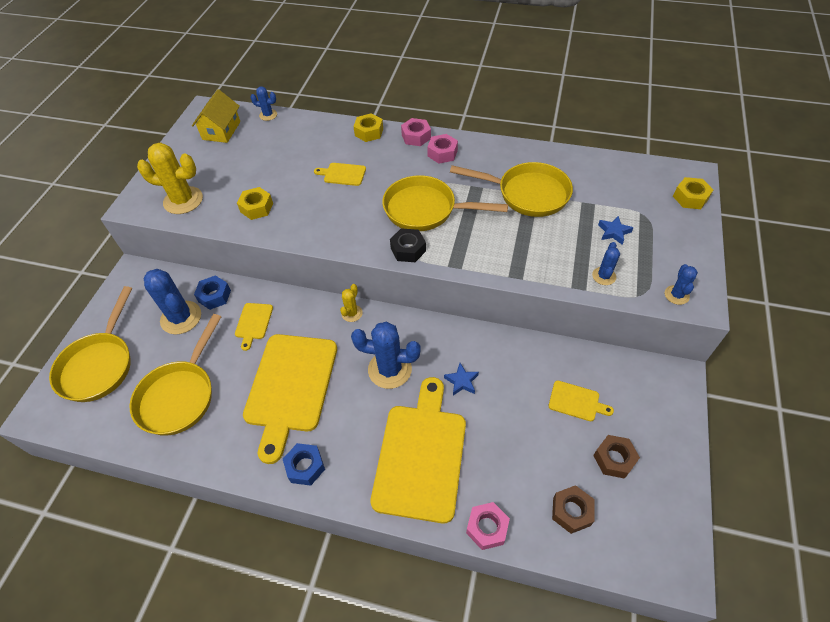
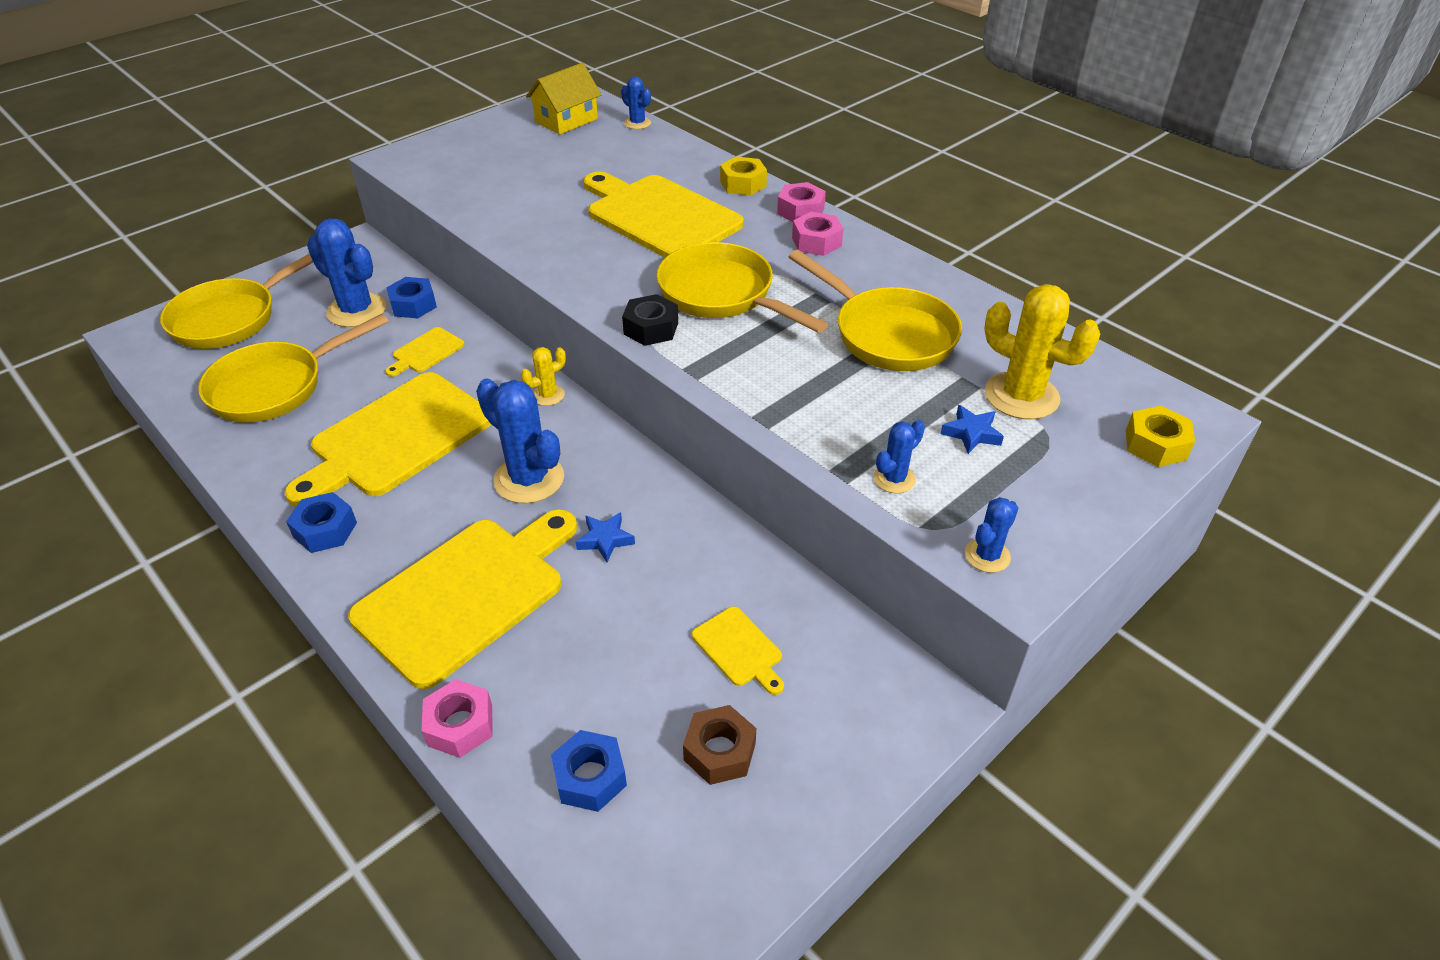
camera: 30 degrees right, 10 degrees down
yellow cactus [137,143,203,214] -> yellow cactus moved to [984,284,1100,419]
blue cactus [144,269,201,334] -> blue cactus turned 45 degrees counterclockwise [307,218,386,327]
yellow nut [237,187,273,220] -> none
yellow cutting board [314,163,366,186] -> yellow cutting board [584,172,744,258], size x2.30
brown nut [552,485,595,534] -> blue nut [551,730,627,812]

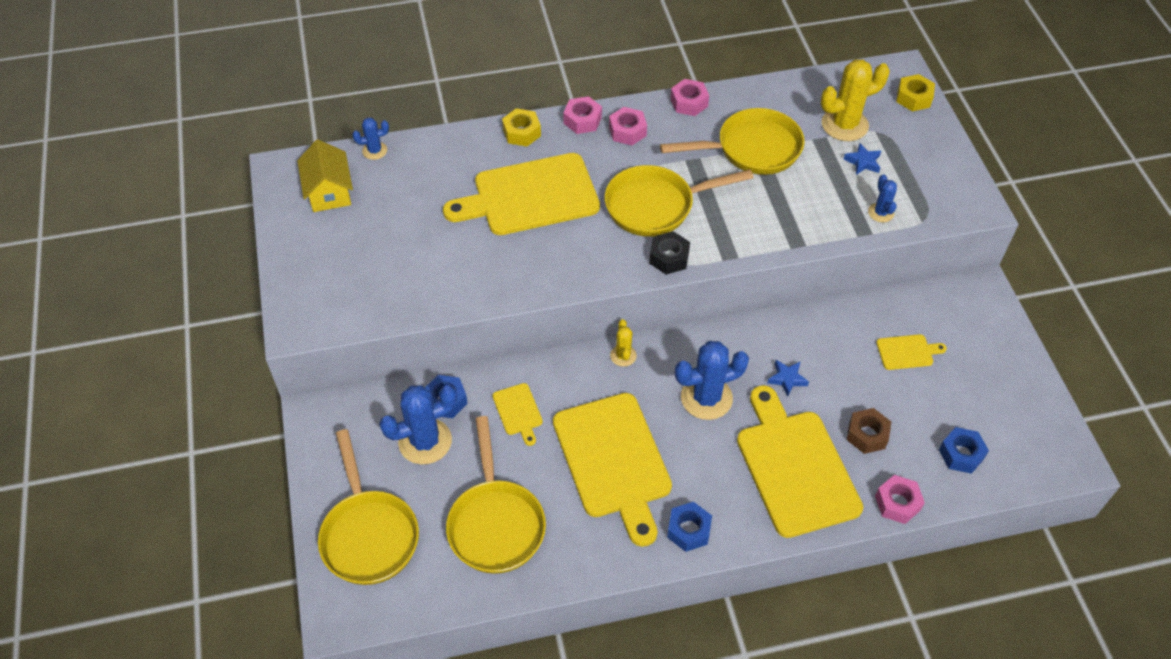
camera: 60 degrees left, 10 degrees up
brown nut [683,705,756,785] -> brown nut moved to [846,408,891,454]
blue cactus [965,497,1018,573] -> none
none -> pink nut [670,79,709,116]

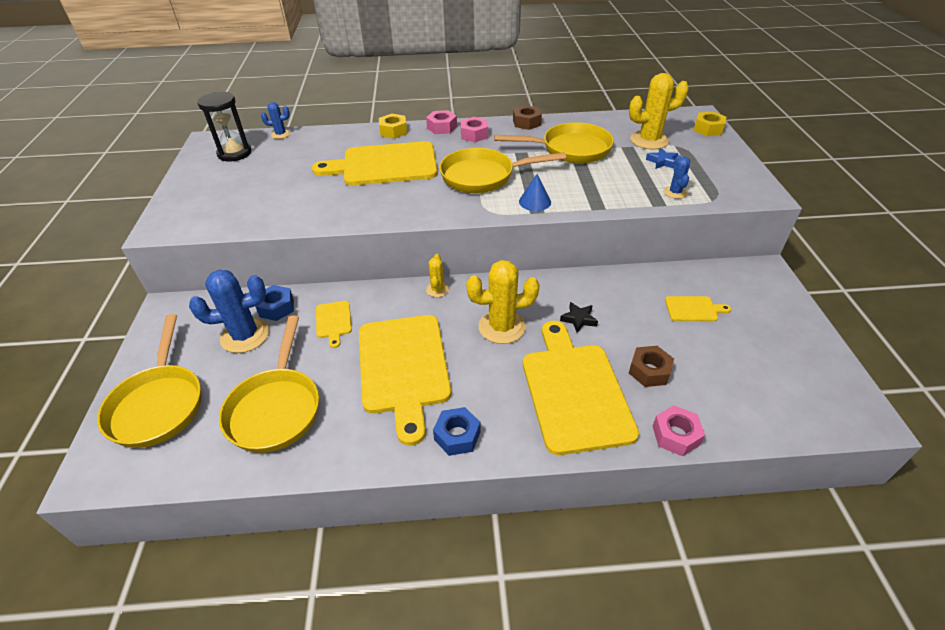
camera: 10 degrees right, 10 degrees down
yellow house [297,140,353,212] -> black hourglass [197,92,252,162]
black nut [649,231,690,275] -> none
pink nut [670,79,709,116] -> brown nut [513,105,542,130]
blue cactus [675,341,749,420] -> yellow cactus [466,260,540,344]
blue star [768,360,809,397] -> black star [560,302,598,333]
blue nut [939,427,989,474] -> none
none -> blue cone [519,174,551,211]

